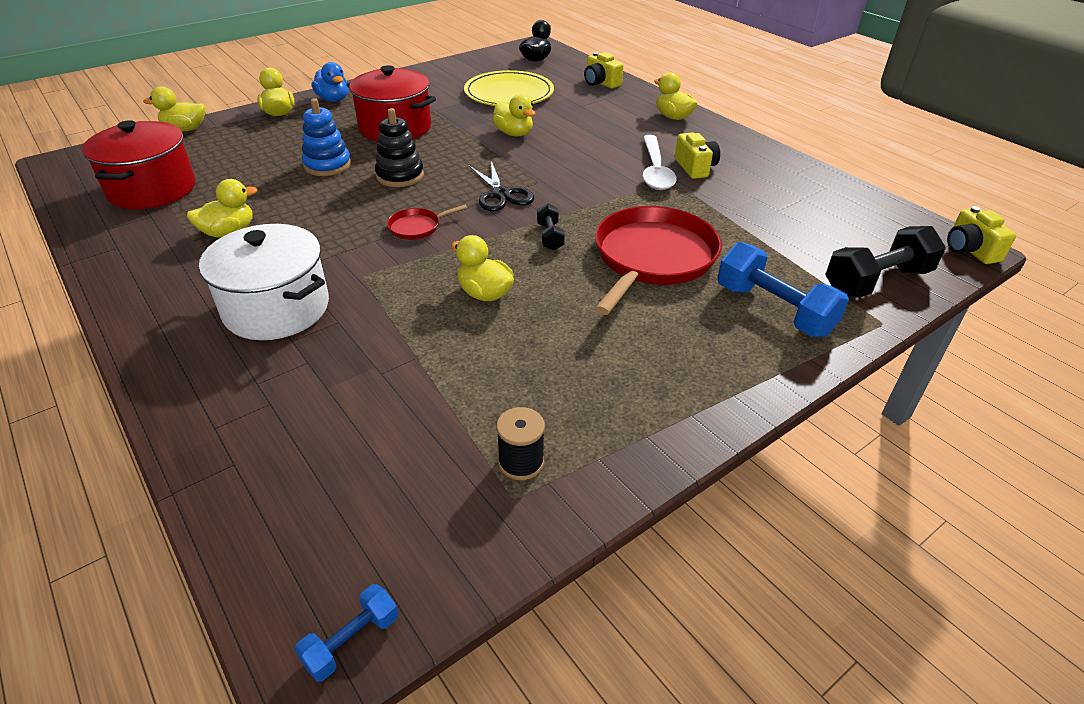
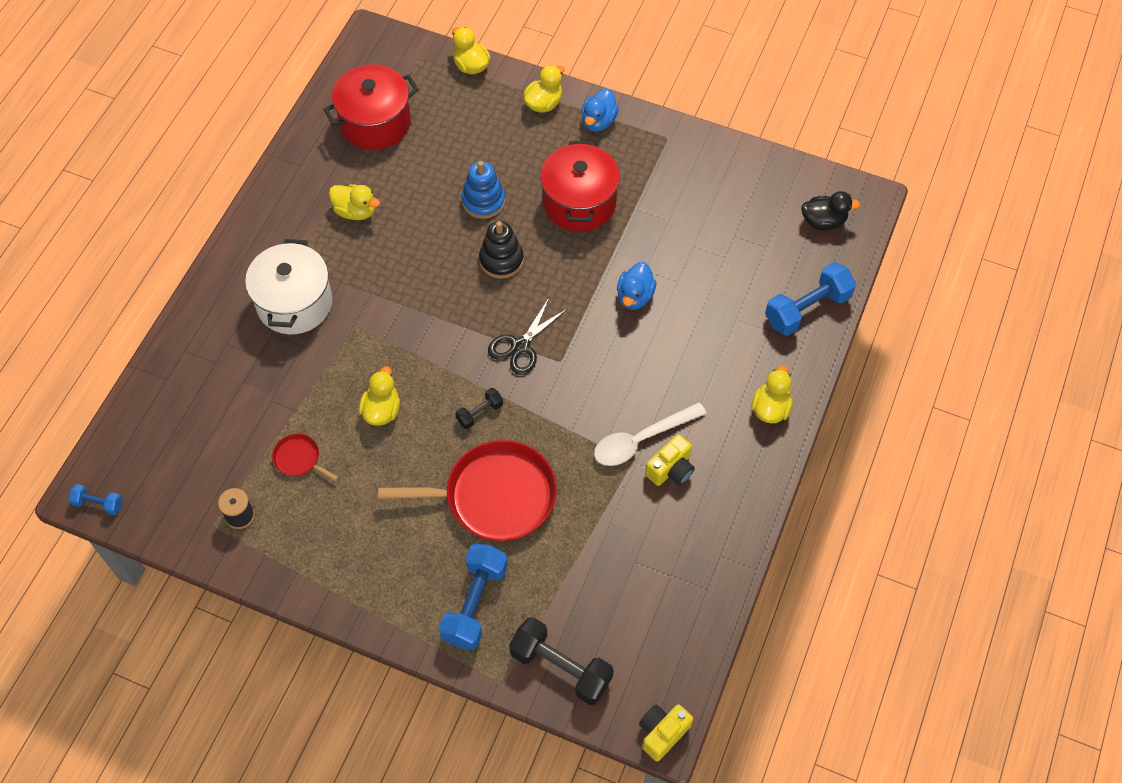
camera: 60 degrees right, 20 degrees up
red pan [387,205,467,240] -> red pan moved to [272,434,338,481]
yellow plate [464,70,554,106] -> none
yellow duck [493,94,535,137] -> blue duck [617,262,656,310]
yellow camera [584,52,624,89] -> blue dumbbell [765,262,856,336]

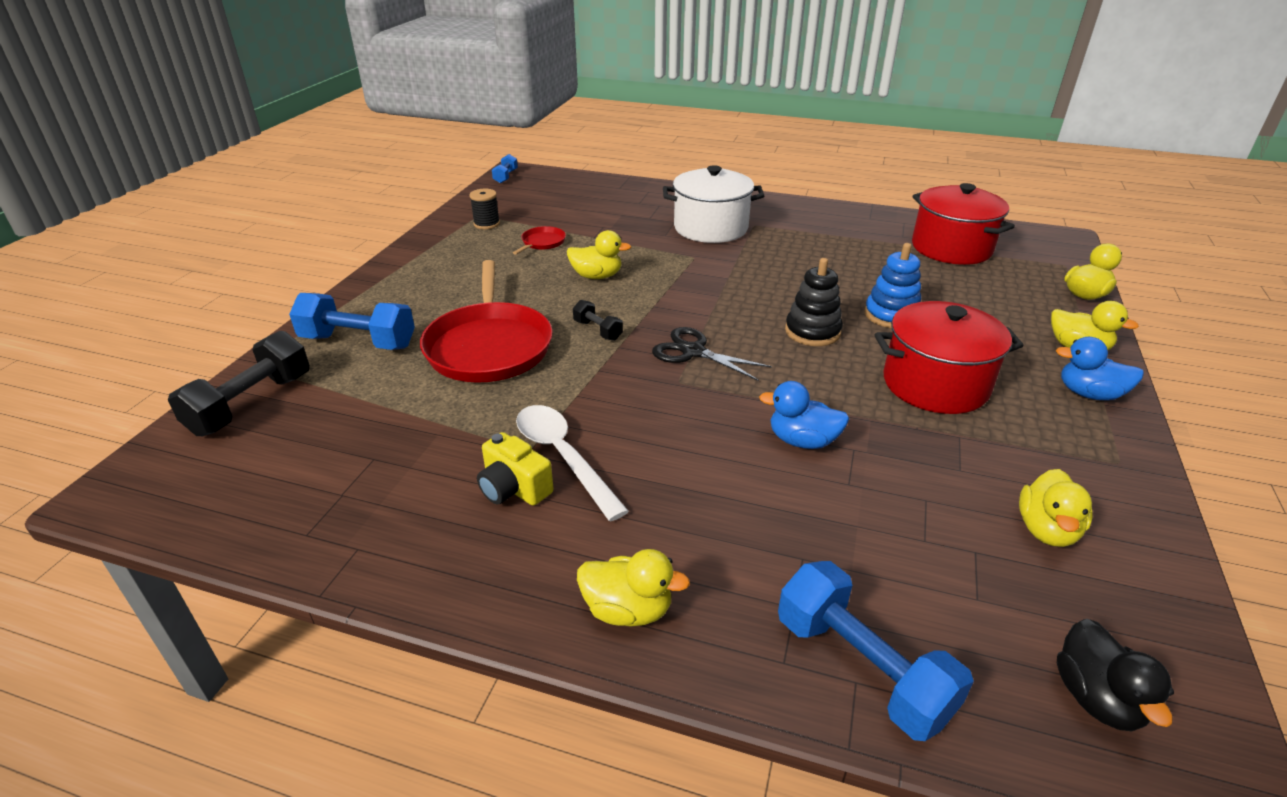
camera: 85 degrees right, 25 degrees down
yellow duck [329,184,380,220] -> yellow duck moved to [1019,469,1093,547]
yellow camera [639,704,693,761] -> none

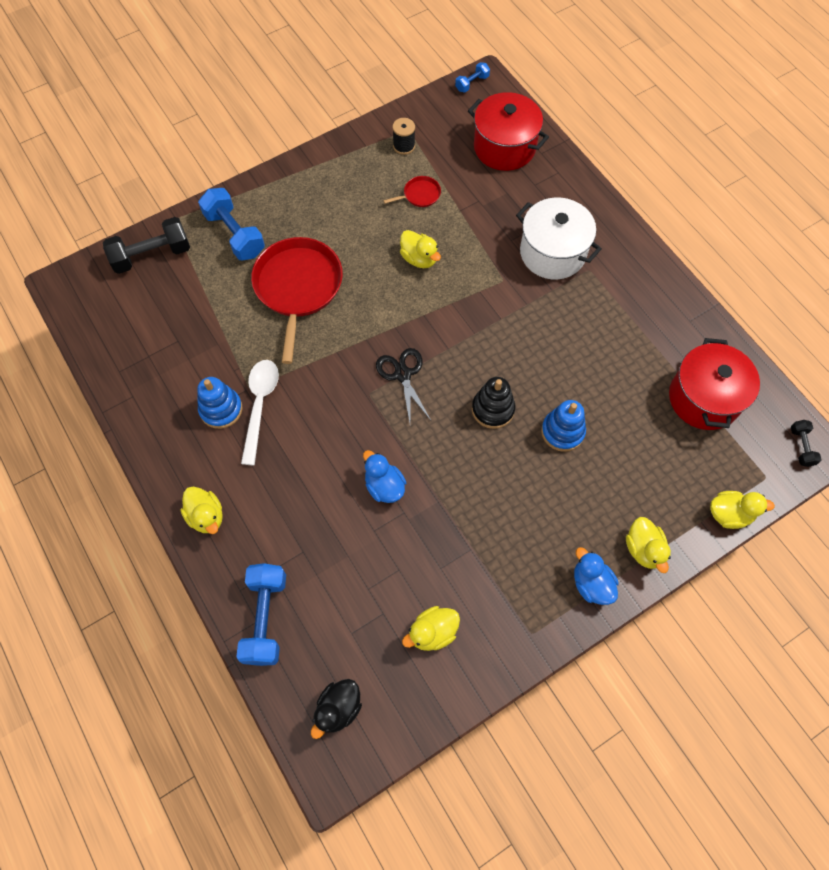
camera: 40 degrees right, 30 degrees up
red pan [420,260,553,383] -> red pan turned 150 degrees clockwise [251,237,343,364]
yellow camera [477,432,554,506] -> blue stacking toy [197,377,243,429]
black dumbbell [573,300,623,341] -> black dumbbell moved to [791,420,822,467]
red pot [874,301,1024,414] -> red pot moved to [468,92,549,171]

